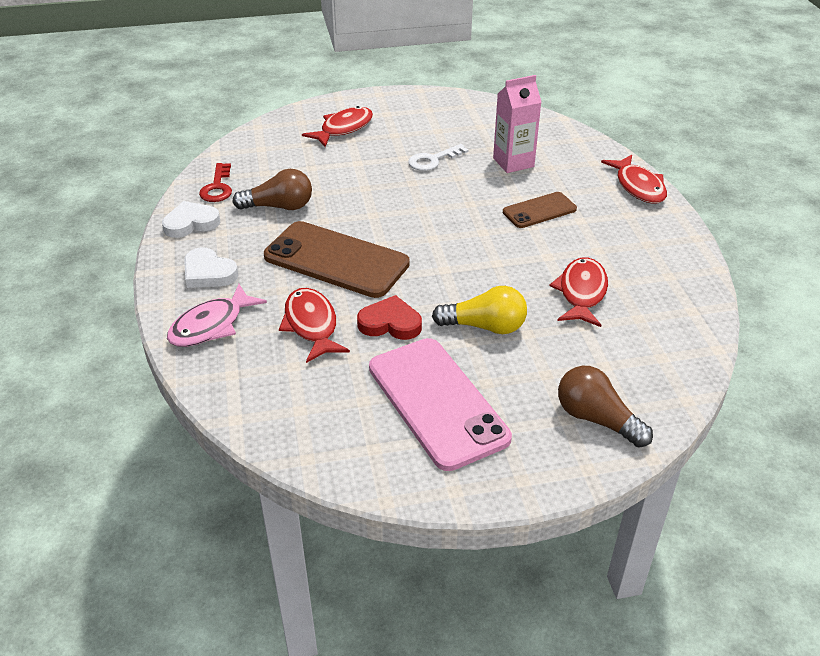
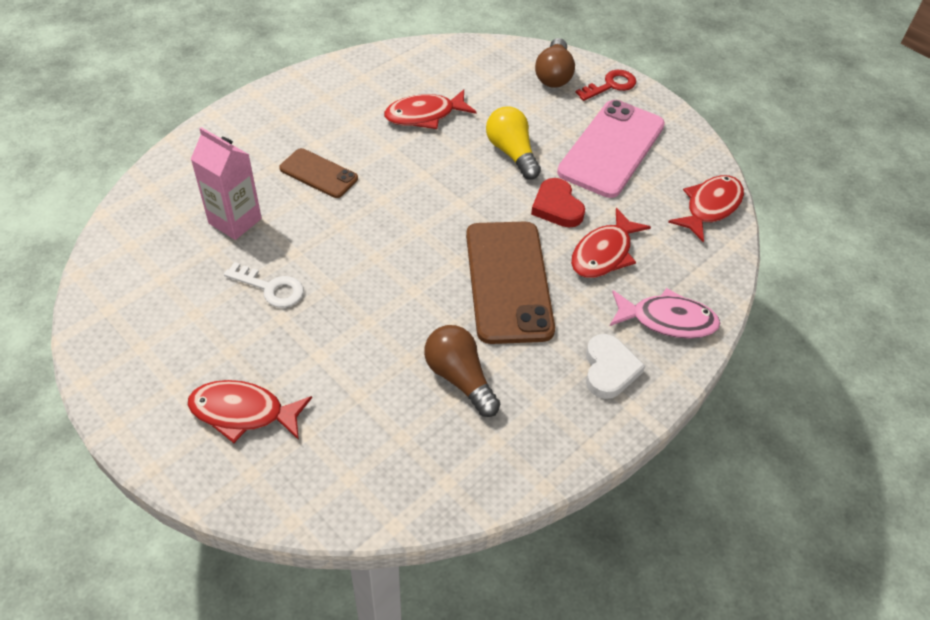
camera: 125 degrees left, 10 degrees up
white heart [162,201,220,238] -> none
red key [199,163,232,202] -> red key moved to [575,70,636,101]
red fish [601,155,667,204] -> red fish moved to [668,175,744,242]

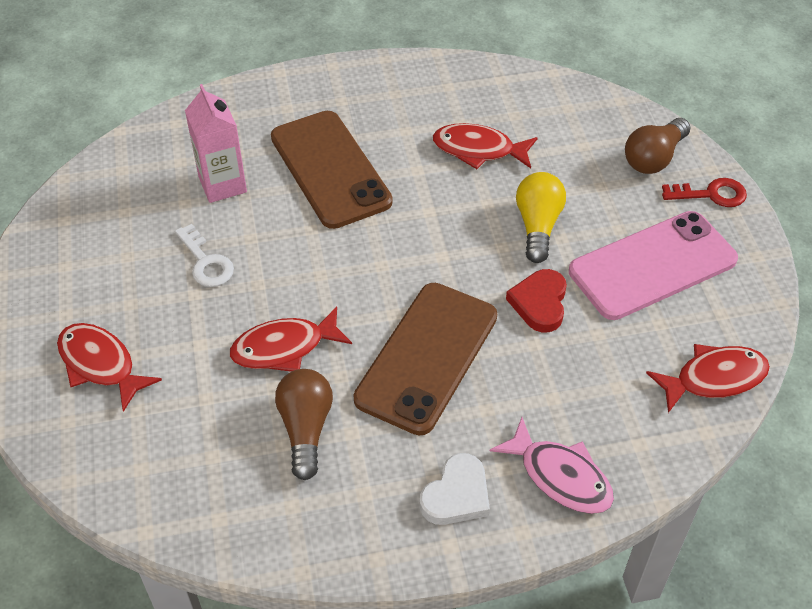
camera: 35 degrees right, 0 degrees up
brown phone [279,148,358,198] -> brown phone [271,111,393,229], size x1.83
red fish [571,208,651,278] -> red fish moved to [230,306,352,372]

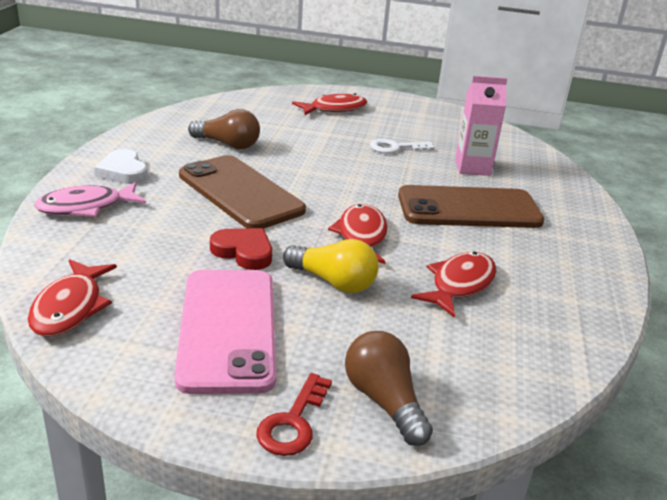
camera: 110 degrees right, 20 degrees down
red fish [230,306,352,372] -> red fish moved to [328,204,388,264]

